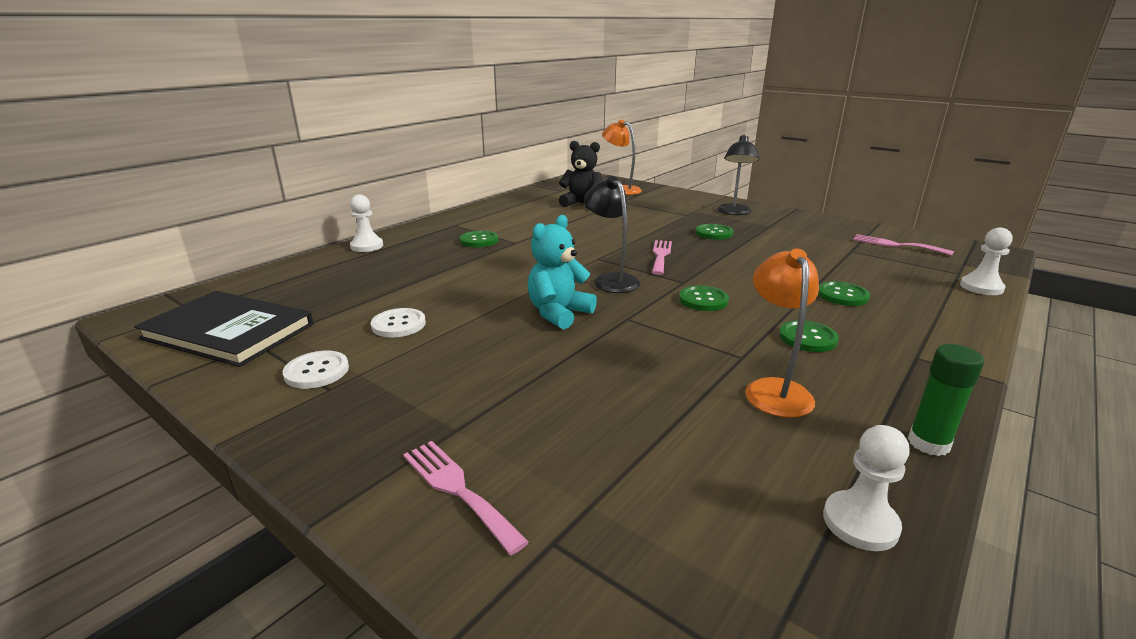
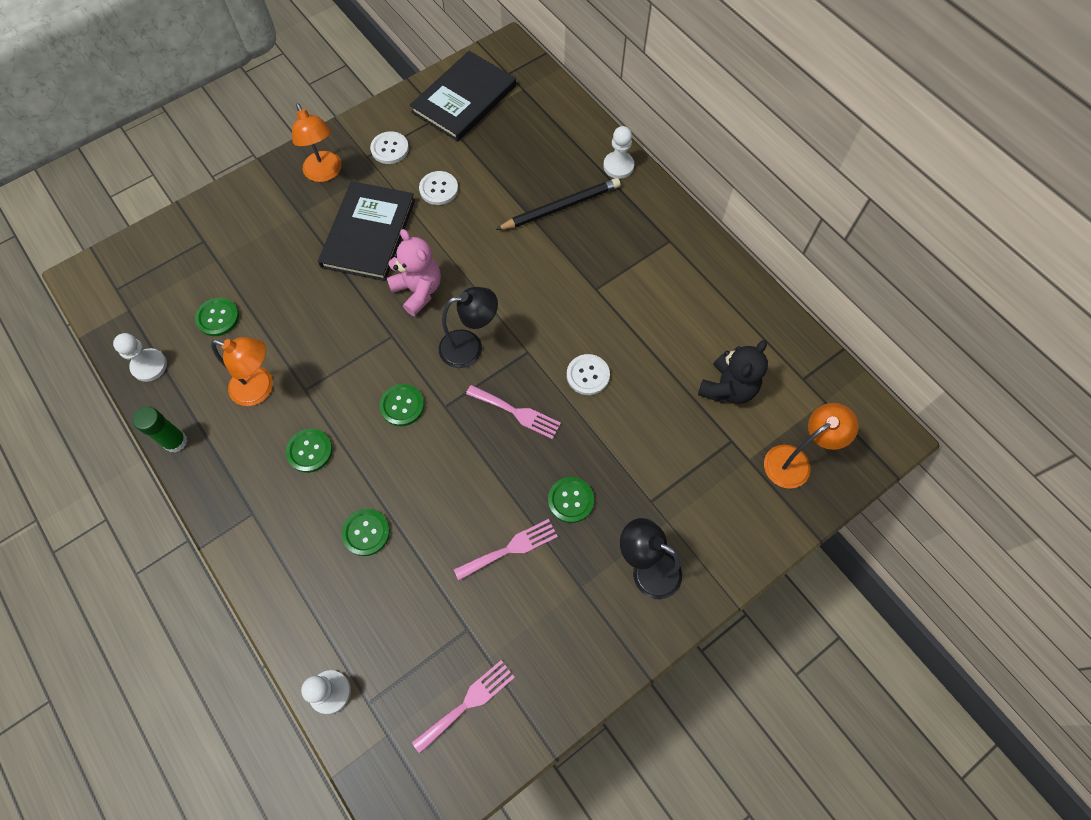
camera: 105 degrees right, 40 degrees up
pink fork [403,441,529,555] -> pink fork moved to [454,519,558,581]
green button [460,231,498,247] -> green button moved to [195,298,239,336]
turquoise teddy bear [528,215,597,329] -> pink teddy bear [387,229,441,316]
none -> orange lamp [292,103,342,182]
none -> black book [318,181,415,281]
none -> black pencil [496,178,620,230]
none -> white button [567,354,610,395]

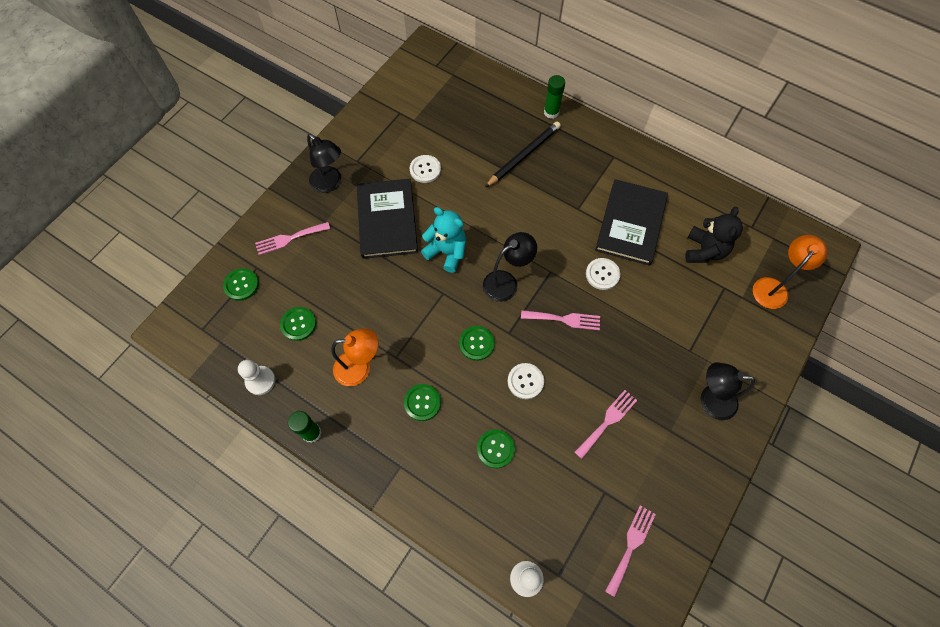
camera: 20 degrees left, 0 degrees up
orange lamp [292,103,342,182] -> black lamp [307,134,341,193]
white button [370,131,409,164] -> white button moved to [508,363,544,399]
pink teddy bear [387,229,441,316] -> turquoise teddy bear [421,207,466,273]
black book [410,51,516,141] -> black book moved to [595,179,668,266]
green button [548,477,594,523] -> green button moved to [223,268,259,301]
white pawn [603,126,634,179] -> green glue stick [544,75,565,119]
none -> pink fork [255,222,330,255]

